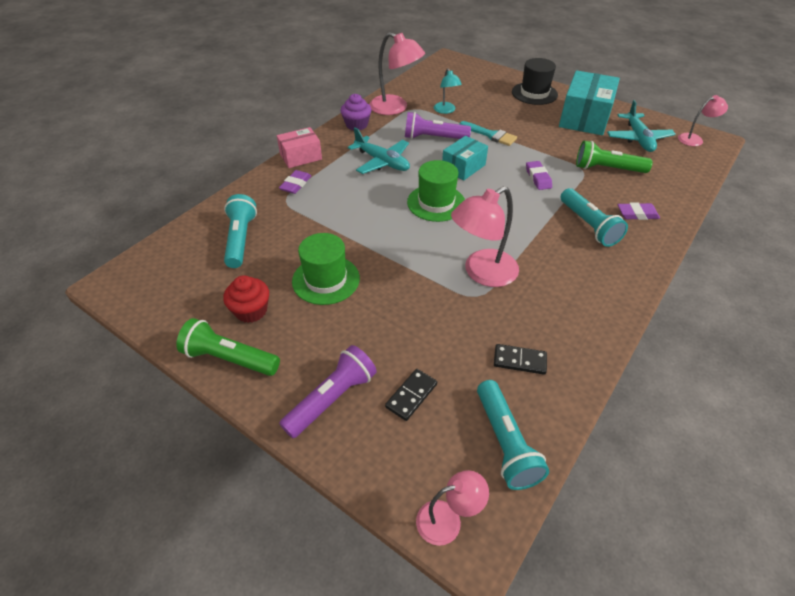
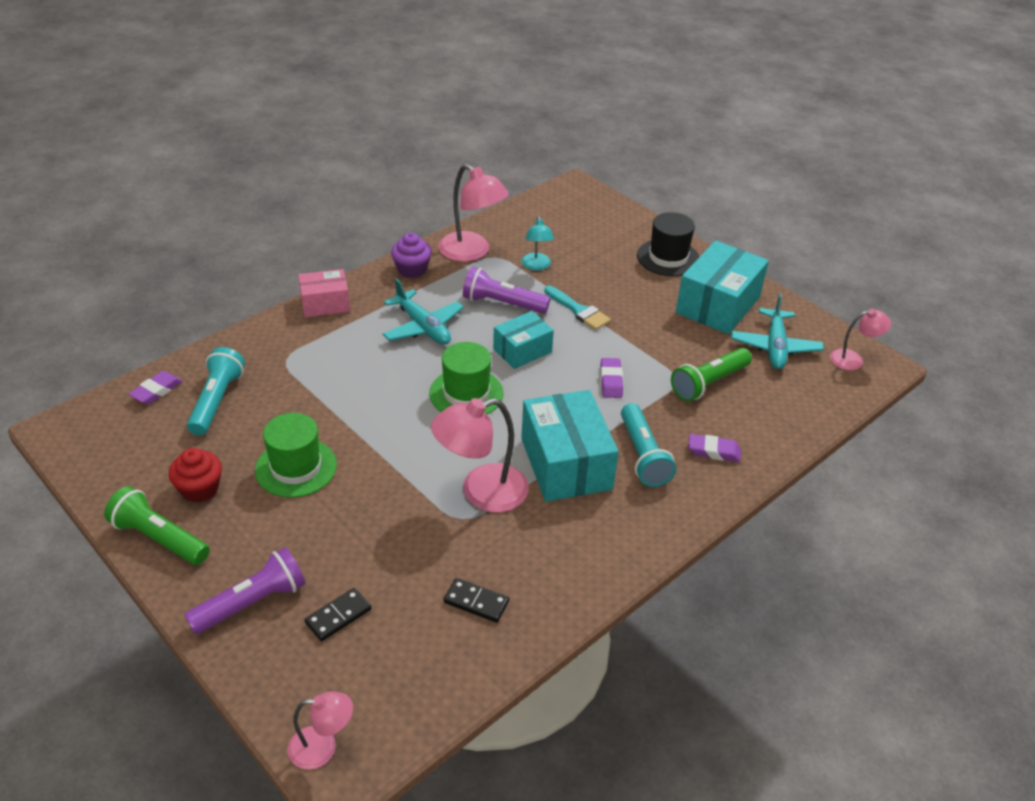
camera: 10 degrees right, 5 degrees down
purple eraser [279,170,311,194] -> purple eraser moved to [129,371,182,405]
turquoise flashlight [477,380,549,490] -> none
green flashlight [576,141,653,173] -> green flashlight turned 60 degrees counterclockwise [671,348,752,401]
none -> turquoise box [521,390,619,502]

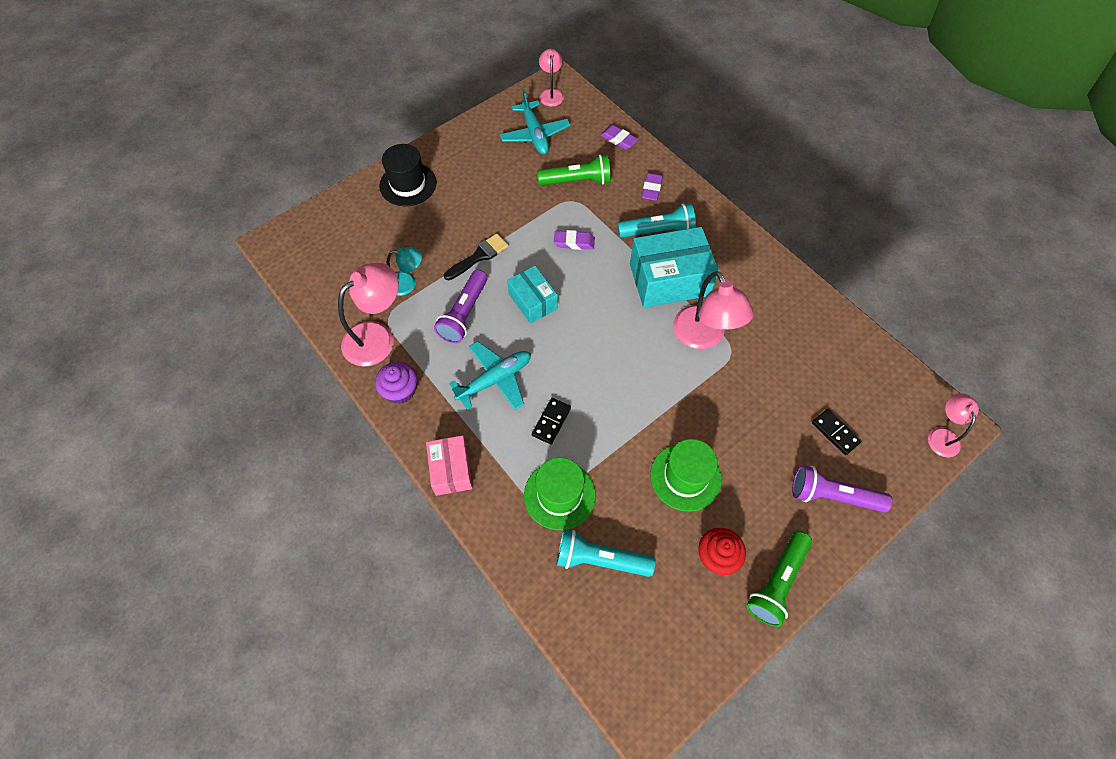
camera: 85 degrees left, 20 degrees up
purple eraser [129,371,182,405] -> purple eraser moved to [600,125,638,150]
purple flashlight [185,547,306,634] -> purple flashlight turned 45 degrees counterclockwise [792,465,893,513]
green hat [429,342,504,414] -> green hat moved to [524,457,596,530]
black domino [444,578,509,623] -> black domino moved to [532,398,571,444]
turquoise brush [544,286,611,330] -> black brush [444,233,509,280]
green flashlight [671,348,752,401] -> green flashlight turned 60 degrees counterclockwise [537,154,611,186]
turquoise box [676,241,769,334] -> none
turquoise plane [732,293,824,369] -> turquoise plane turned 60 degrees clockwise [500,90,570,154]

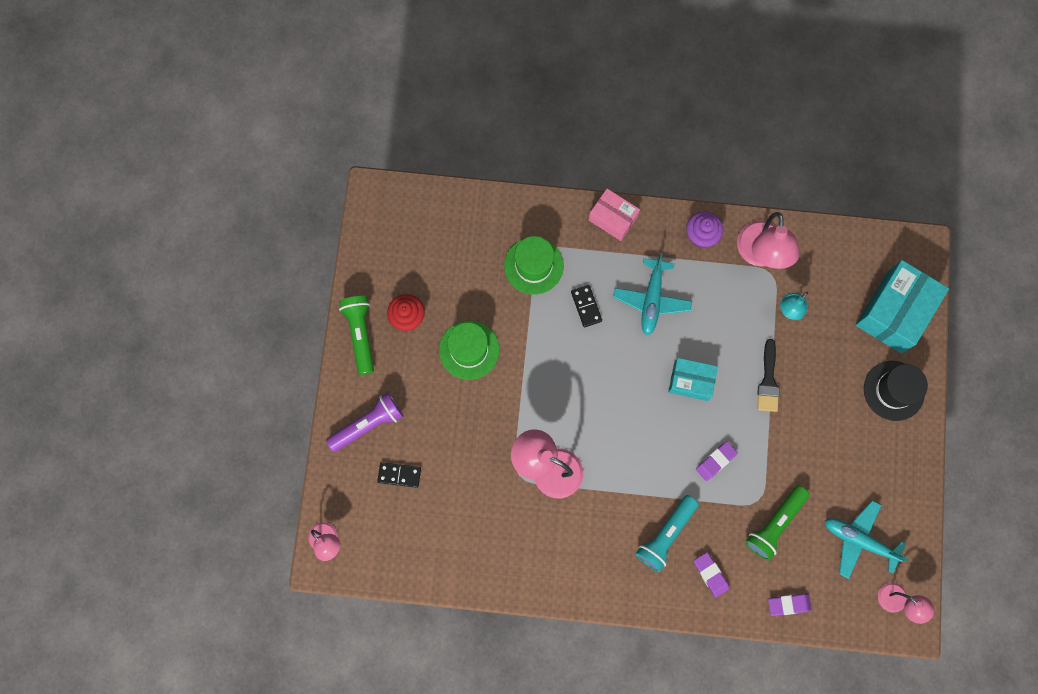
camera: 135 degrees right, 15 degrees up
purple flashlight [434,270,488,343] -> none
turquoise flashlight [557,529,656,577] -> none
turquoise box [630,227,719,308] -> turquoise box moved to [856,260,949,353]

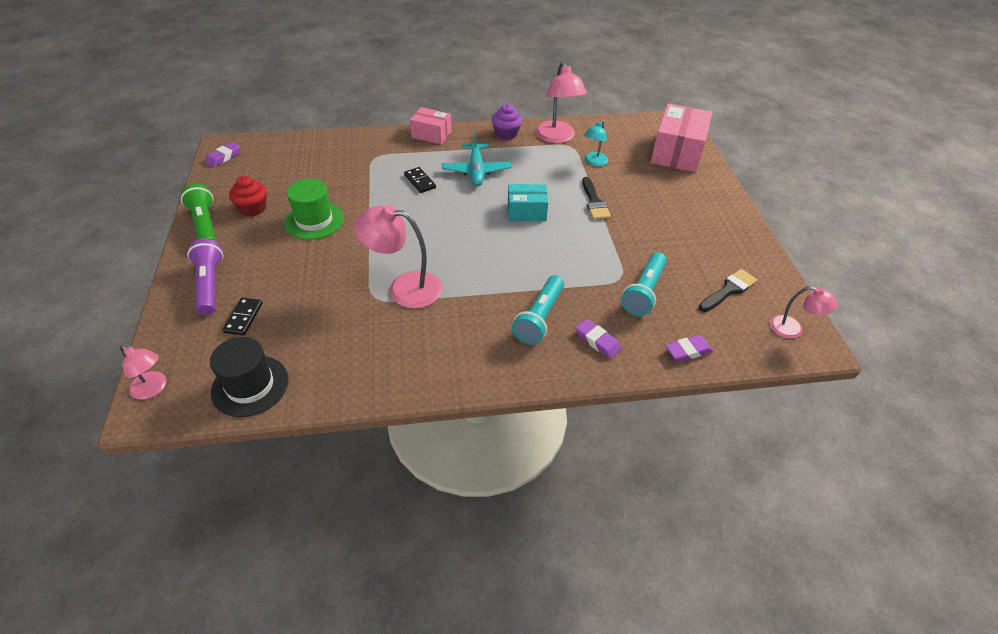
camera: 15 degrees left, 30 degrees down
purple flashlight [326,392,403,452] -> purple flashlight turned 60 degrees counterclockwise [187,238,223,315]
black domino [377,462,421,488] -> black domino turned 75 degrees counterclockwise [222,298,263,336]
green hat [504,236,564,295] -> none
purple eraser [696,441,738,481] -> purple eraser moved to [205,142,240,168]
green flashlight [745,485,810,560] -> turquoise flashlight [621,252,667,316]
turquoise plane [825,500,909,579] -> black brush [699,269,757,312]
turquoise box [856,260,949,353] -> pink box [651,103,712,172]
black hat [864,361,928,421] -> black hat moved to [210,337,289,417]

